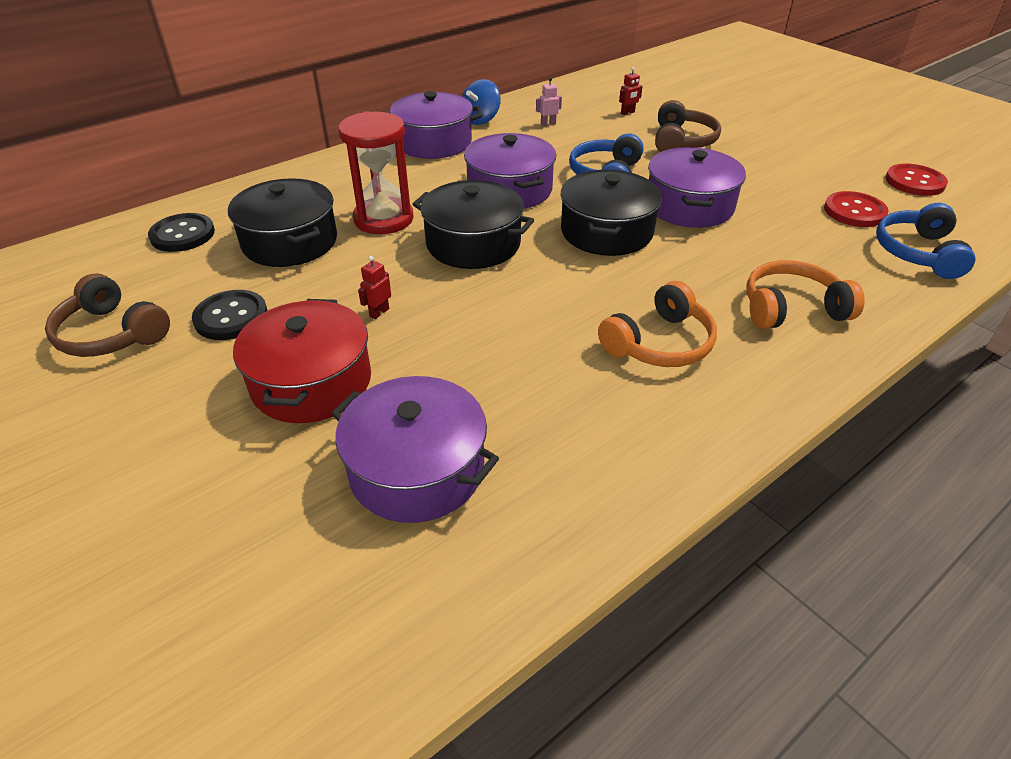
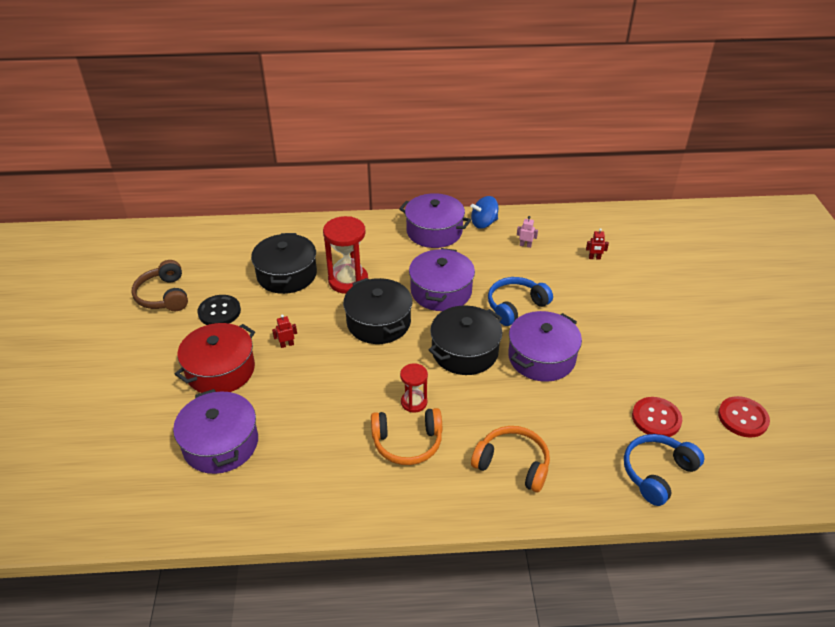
camera: 35 degrees right, 0 degrees up
black button [148,213,215,252] -> none
brown headphones [655,100,721,152] -> none
none -> red hourglass [400,363,428,413]

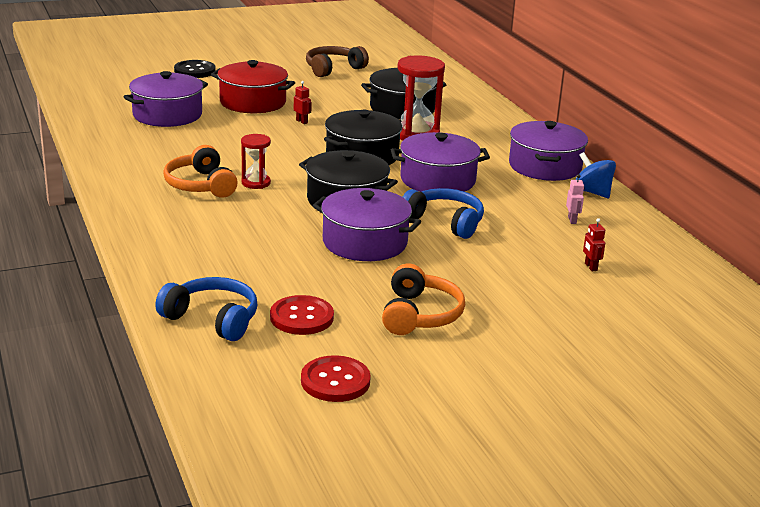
camera: 70 degrees right, 15 degrees down
black button [198,295,241,325] -> black button moved to [174,60,216,78]
orange headphones [471,426,550,492] -> orange headphones moved to [382,263,465,335]

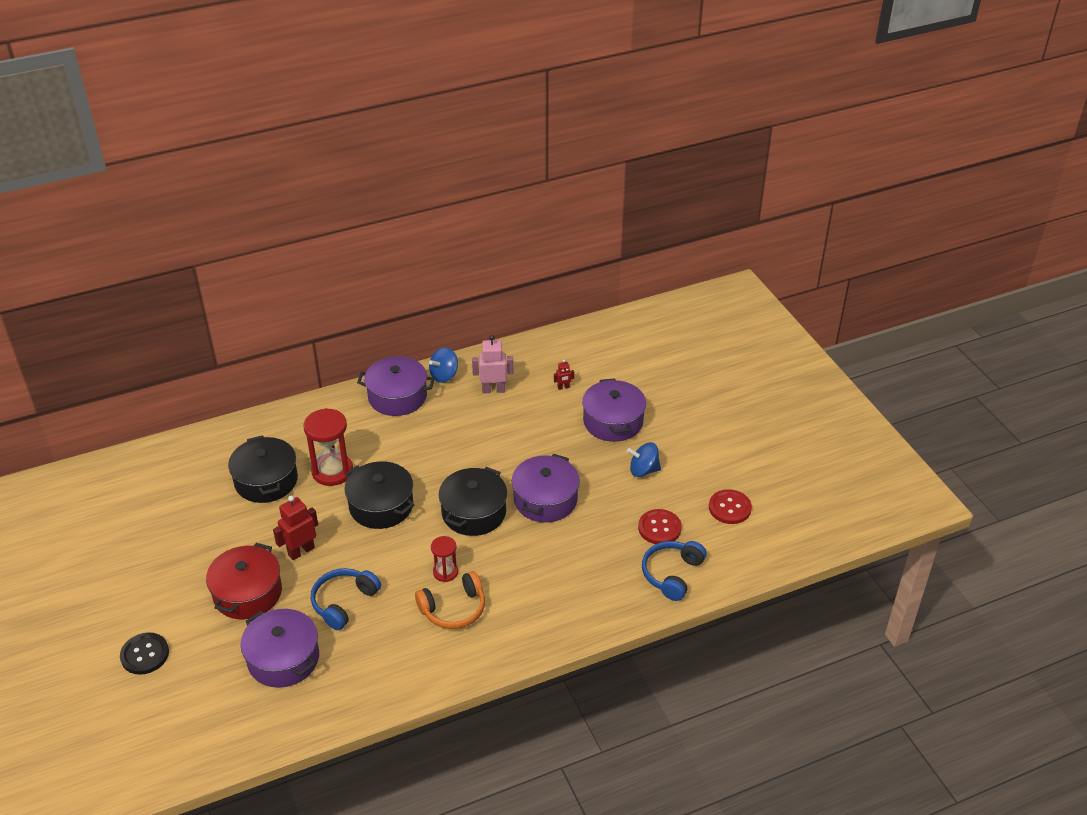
camera: 90 degrees left, 15 degrees up
red robot [294,81,312,124] -> red robot [273,496,318,560], size x1.95
brown headphones [306,46,369,77] -> none
orange headphones [382,263,465,335] -> blue spinning top [627,442,661,477]
purple pot [391,132,490,192] -> purple pot moved to [582,378,646,442]
blue headphones [403,188,484,239] -> blue headphones moved to [311,568,381,630]
pink robot [566,174,584,224] -> pink robot [472,335,513,393], size x1.95

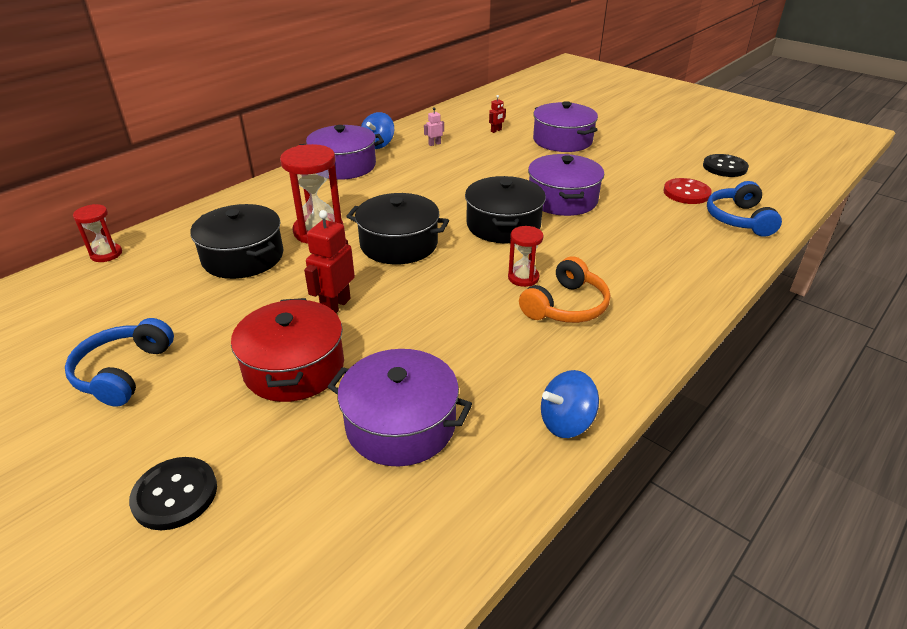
camera: 25 degrees left, 5 degrees down
blue headphones [311,568,381,630] -> blue headphones moved to [65,318,174,407]
pink robot [472,335,513,393] -> pink robot [424,107,444,146], size x0.51
blue spinning top [627,442,661,477] -> blue spinning top moved to [541,370,599,438]
red button [709,489,752,524] -> black button [703,154,749,177]
none -> red hourglass [73,204,122,262]

